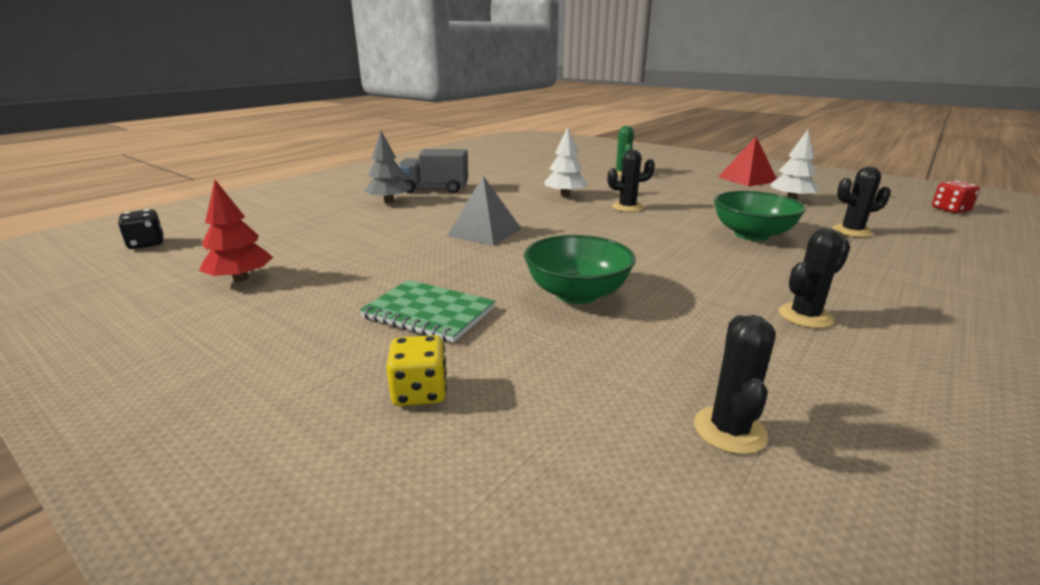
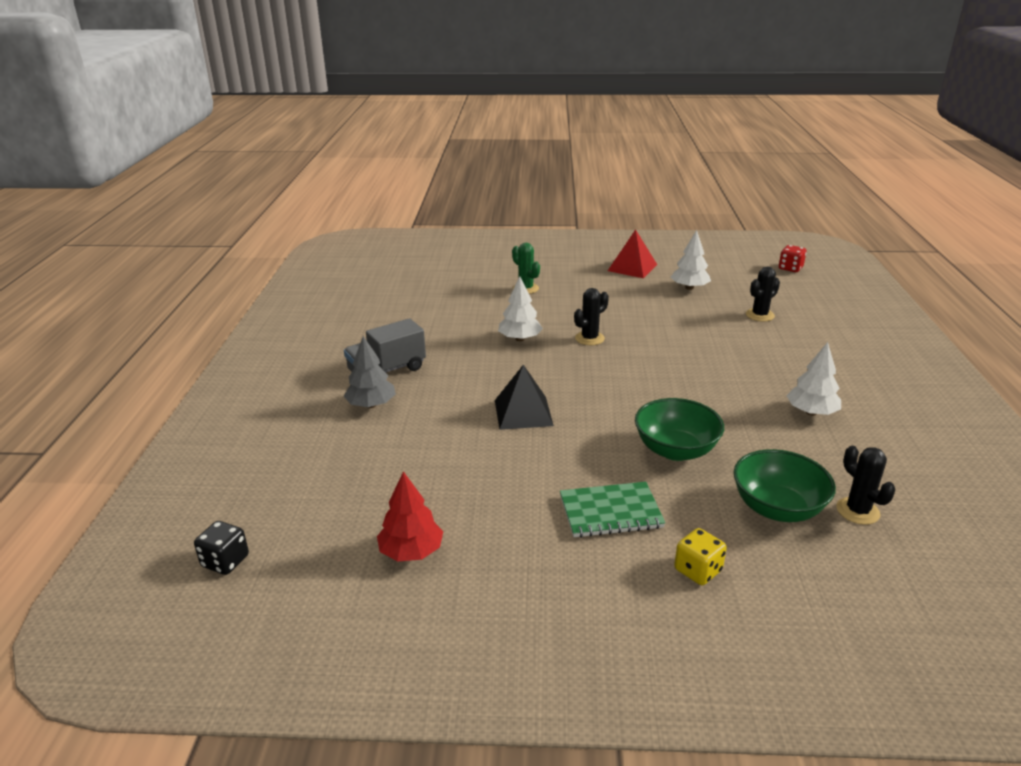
camera: 35 degrees left, 5 degrees up
grey pyramid [447,176,521,246] -> black pyramid [495,365,554,430]
green bowl [714,191,806,241] -> green bowl moved to [734,449,836,522]
black cactus [779,228,850,328] -> white tree [786,342,841,415]

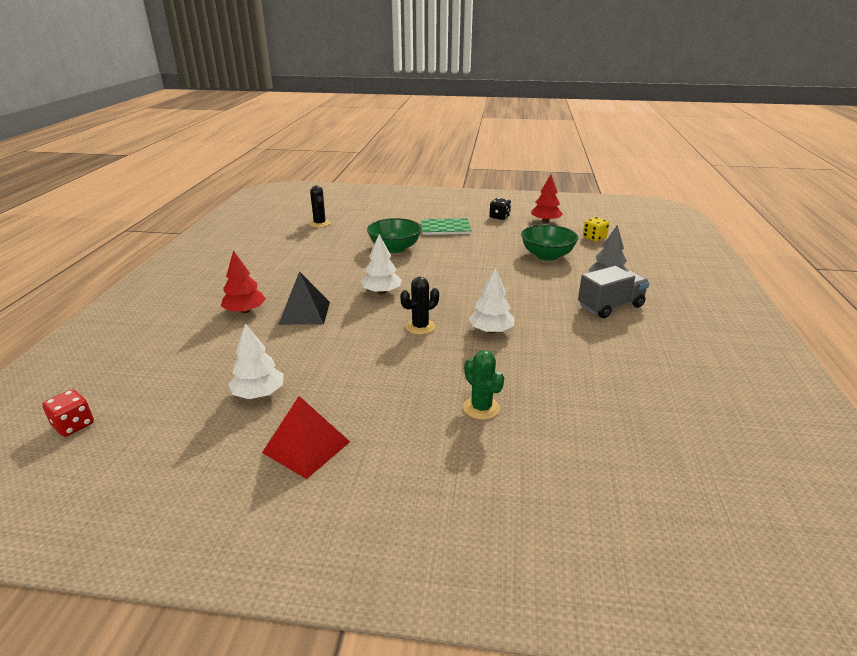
camera: 175 degrees left, 0 degrees up
black dice [194,521,249,575] -> black dice moved to [489,198,511,220]
black pyramid [495,365,554,430] -> black pyramid moved to [278,271,330,325]
yellow dice [674,528,727,585] -> yellow dice moved to [583,217,609,242]
green bowl [734,449,836,522] -> green bowl moved to [521,225,578,261]
black cactus [746,267,780,322] -> none
white tree [786,342,841,415] -> white tree moved to [361,234,402,294]
none -> red tree [221,250,266,314]

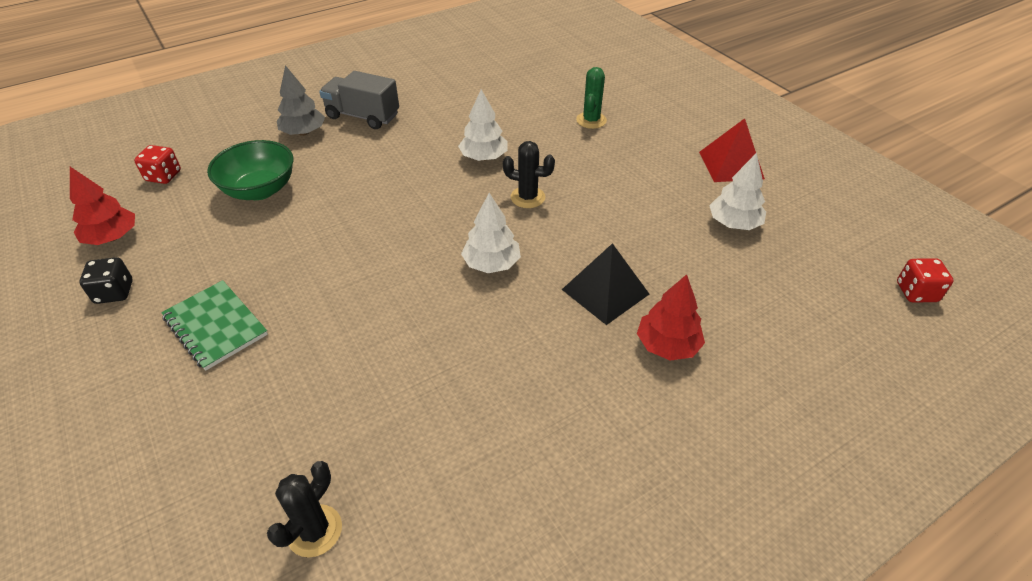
camera: 130 degrees left, 15 degrees up
green bowl [367,218,422,253] -> none
yellow dice [583,217,609,242] -> red dice [134,145,181,184]

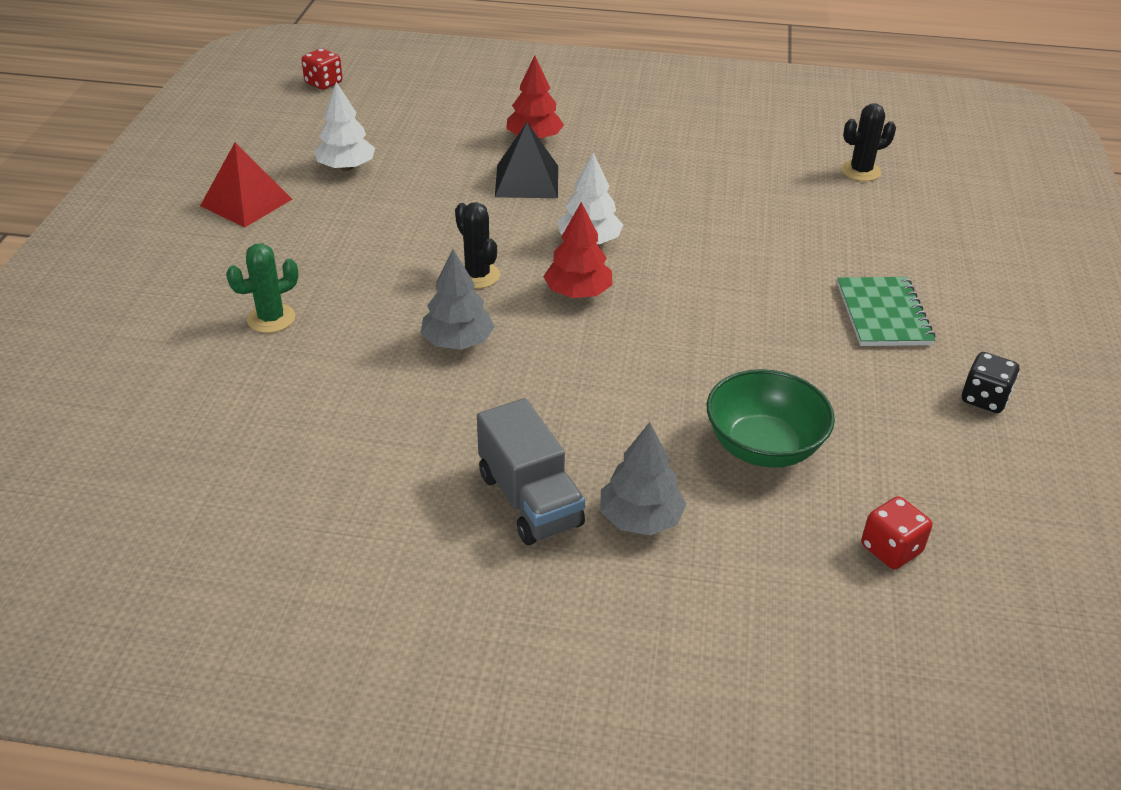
camera: 140 degrees left, 5 degrees down
red tree [70,167,135,245] -> red tree moved to [543,202,612,298]
white tree [458,89,507,161] -> grey tree [421,249,495,350]

